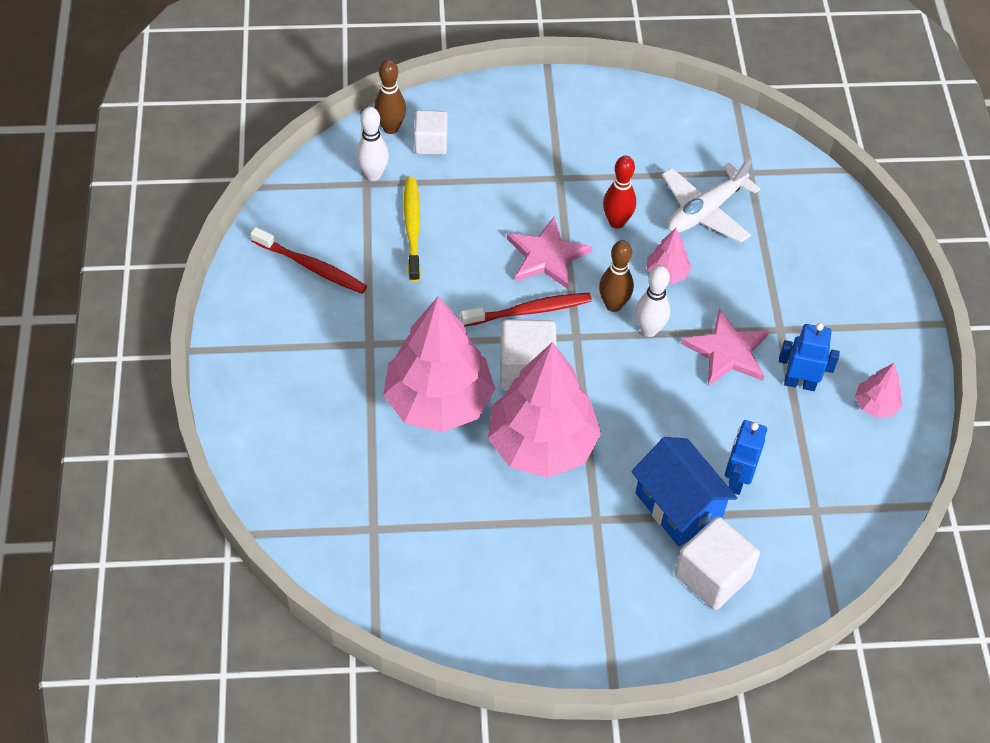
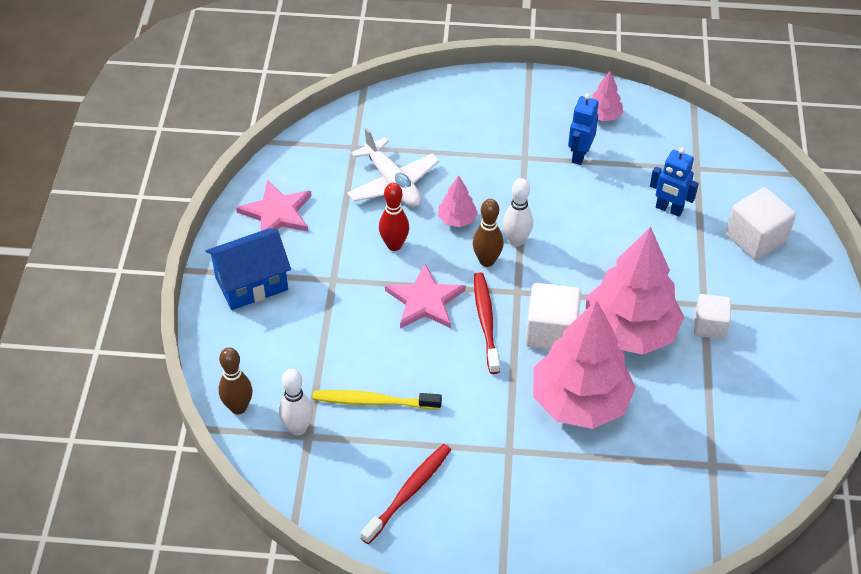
camera: 80 degrees left, 5 degrees down
white cube [414,110,447,155] -> white cube moved to [694,294,731,339]
blue house [631,437,737,546] -> blue house moved to [206,228,291,310]
pink star [681,309,770,386] -> pink star moved to [236,180,312,231]

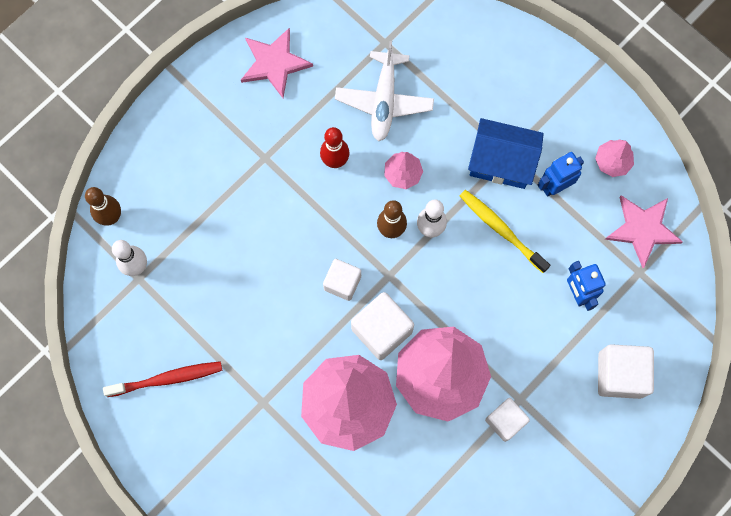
camera: 40 degrees right, 25 degrees up
blue house [206,228,291,310] -> blue house moved to [468,118,544,189]
yellow toothbrush [313,390,442,409] -> yellow toothbrush moved to [460,190,550,273]
pink star [385,264,466,329] -> pink star moved to [605,195,683,268]
red toothbrush [474,272,500,374] -> white cube [323,259,361,301]

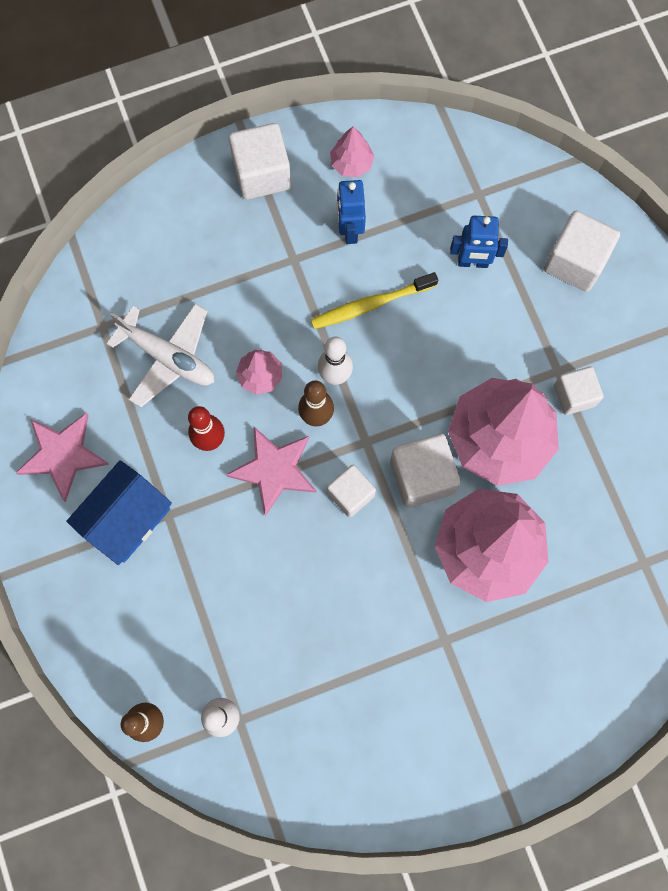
camera: 65 degrees left, 0 degrees up
red toothbrush [103,361,222,397] -> none
blue house [468,118,544,189] -> blue house moved to [66,460,172,565]
pink star [605,195,683,268] -> pink star moved to [226,427,317,516]
none -> white cube [229,123,291,200]

